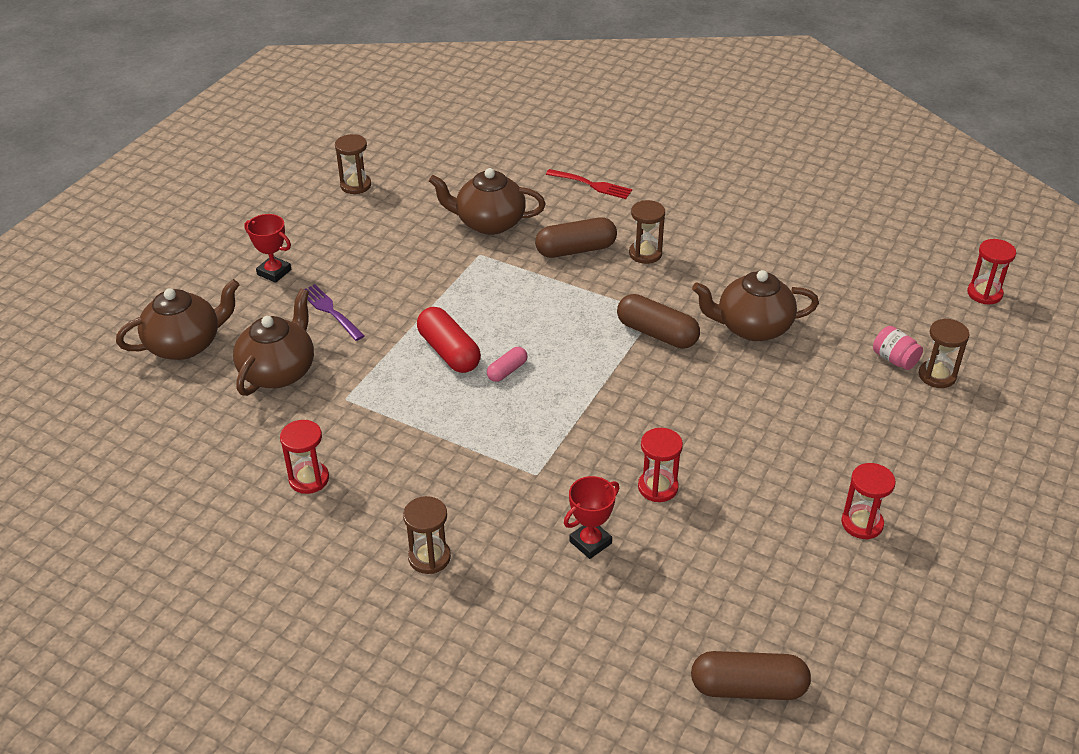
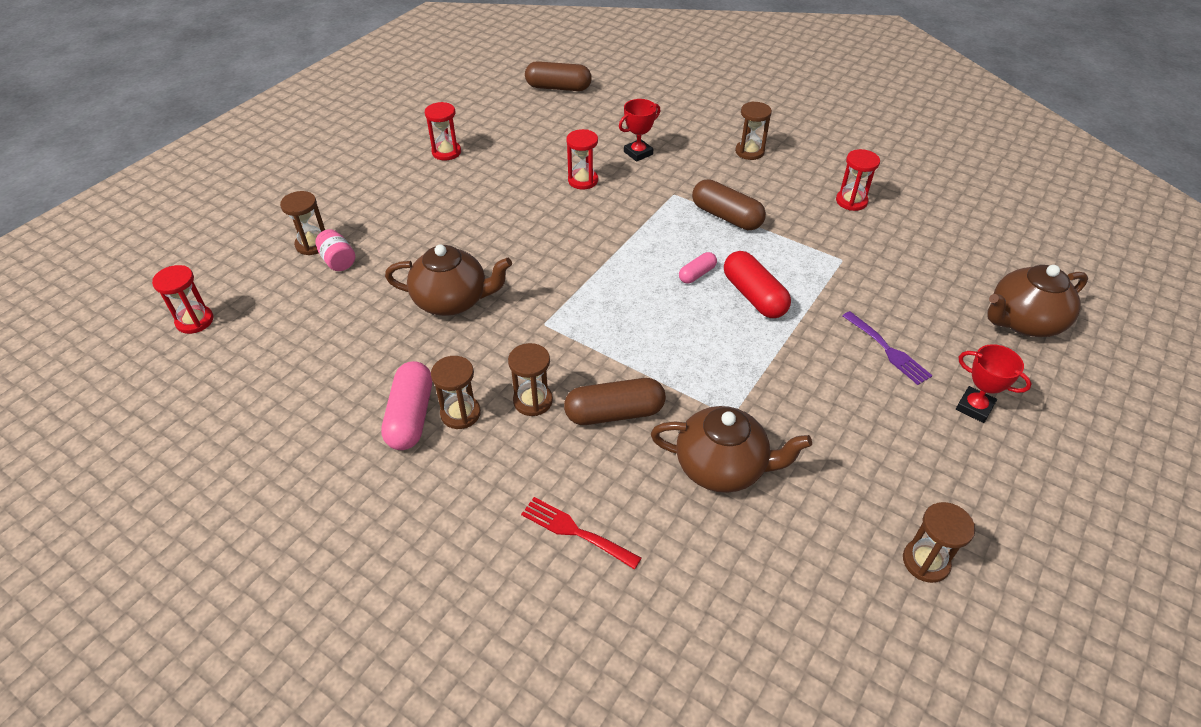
camera: 175 degrees left, 5 degrees up
brown teapot [233,289,314,396] -> none
brown capsule [617,294,700,349] -> brown capsule moved to [692,179,766,230]
none -> pink capsule [381,361,432,450]
none -> brown hourglass [431,356,481,429]

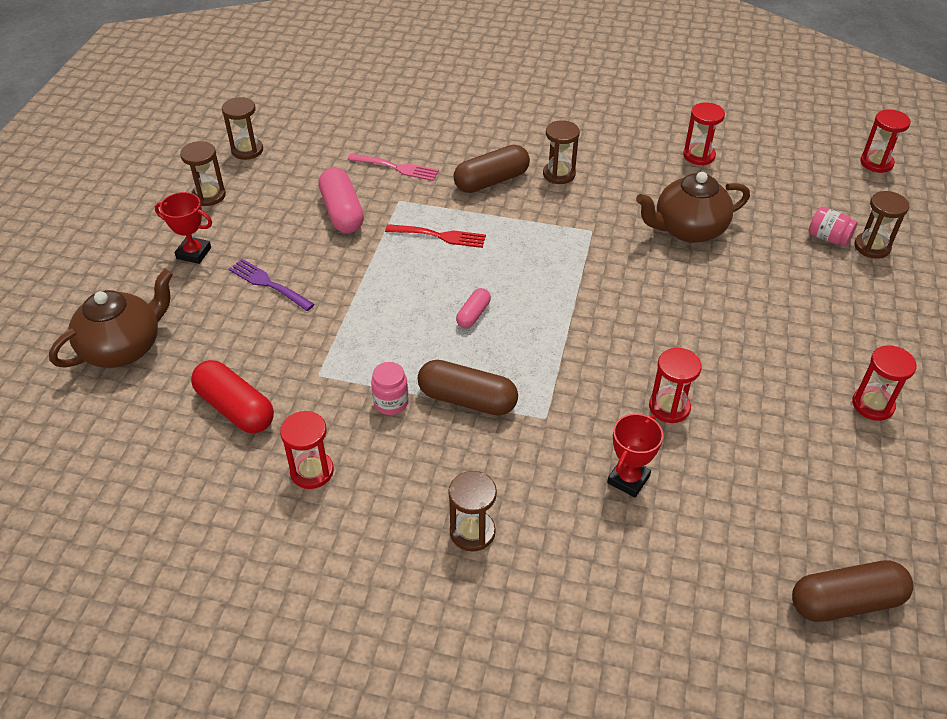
camera: 160 degrees right, 0 degrees up
pink capsule [381,361,432,450] -> pink capsule moved to [318,168,364,233]
brown hourglass [431,356,481,429] -> brown hourglass moved to [180,141,226,206]
red fork [521,497,642,570] -> red fork moved to [385,224,486,248]
brown teapot [651,406,812,493] -> pink fork [347,154,439,181]
red capsule [724,251,791,318] -> red capsule moved to [191,360,274,433]
none -> pink jar [371,362,409,415]
none -> red hourglass [683,102,725,165]

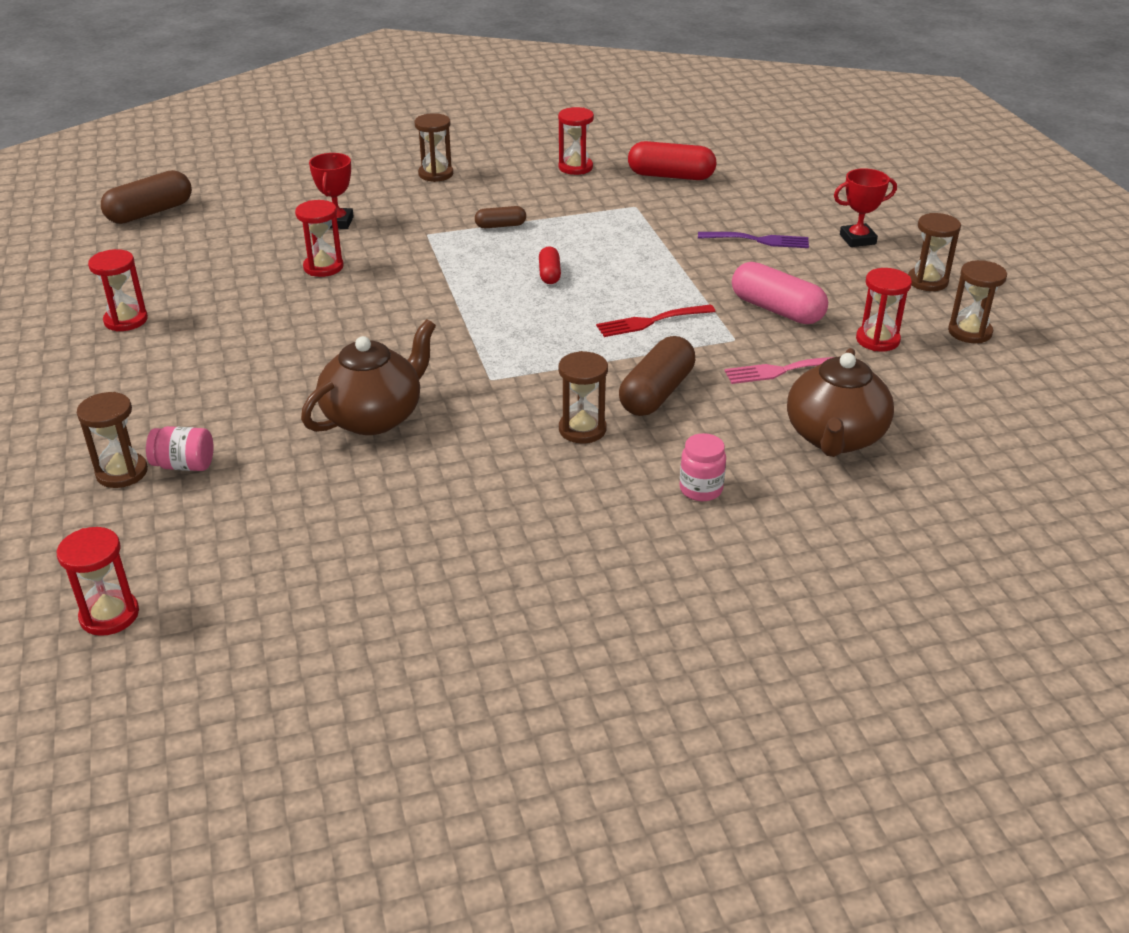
camera: 150 degrees right, 10 degrees down
brown teapot [49,269,173,368] -> brown teapot moved to [787,348,894,457]
pink jar [371,362,409,415] -> pink jar moved to [680,433,726,501]
brown capsule [418,360,518,416] -> brown capsule [475,206,526,228], size x0.55
pink capsule [456,288,491,328] -> red capsule [539,246,561,284]
red hourglass [683,102,725,165] -> red hourglass moved to [856,268,912,351]

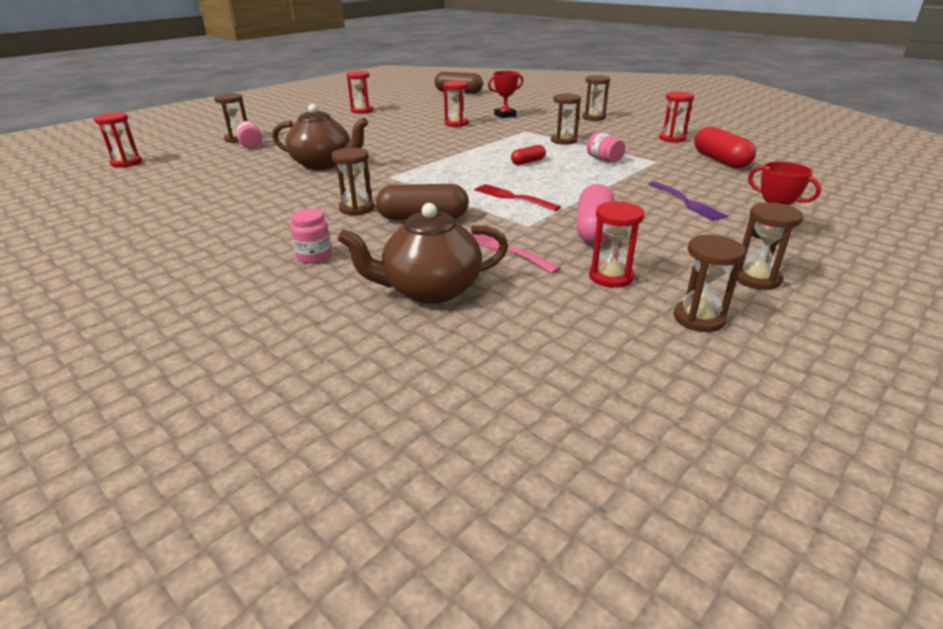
camera: 60 degrees right, 5 degrees down
brown capsule [475,206,526,228] -> brown hourglass [551,93,581,145]
none -> pink jar [587,132,625,163]

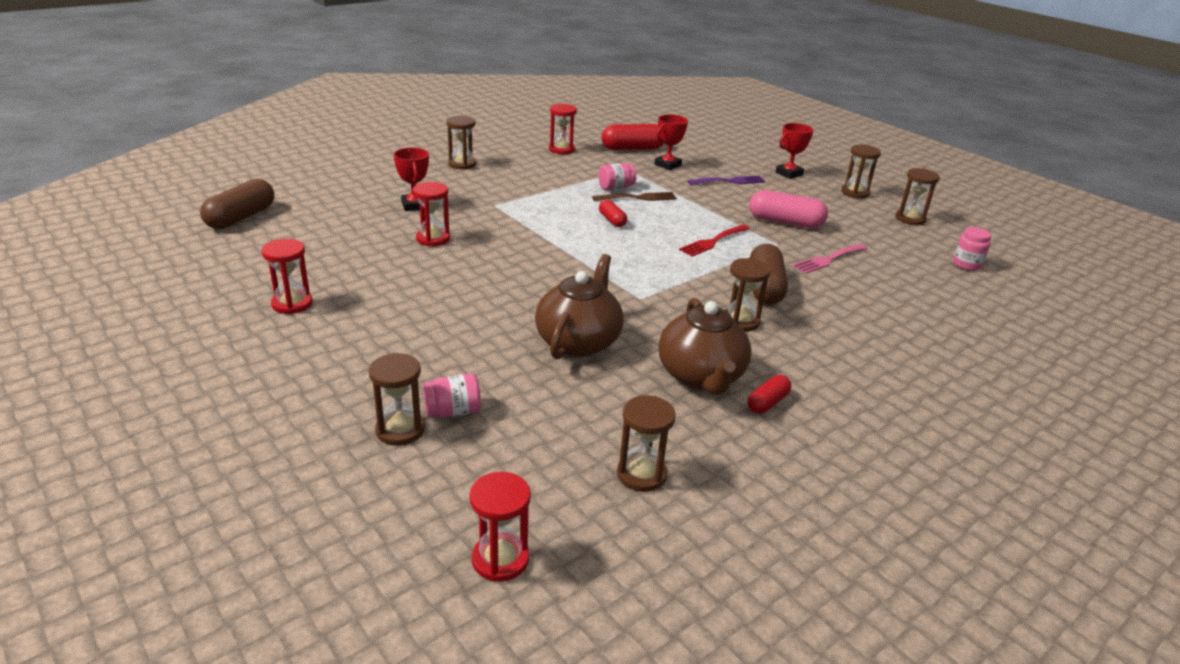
camera: 85 degrees left, 0 degrees up
pink jar [290,209,332,264] -> pink jar moved to [953,227,992,271]
brown teapot [337,203,508,304] -> brown teapot moved to [658,298,752,395]
brown hourglass [551,93,581,145] -> brown hourglass moved to [617,395,676,492]
red hourglass [589,201,644,288] -> none
none -> brown fork [592,192,677,201]
none -> red trophy [655,114,688,170]
none -> red capsule [747,375,791,414]

